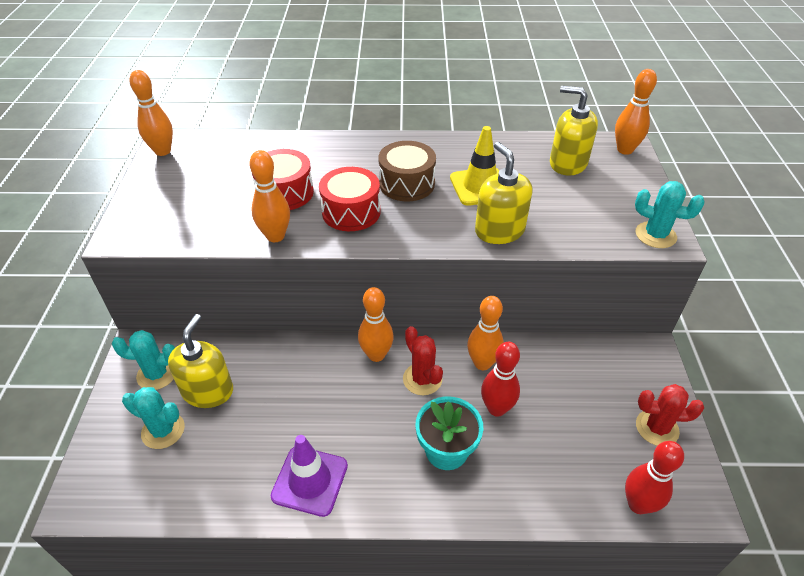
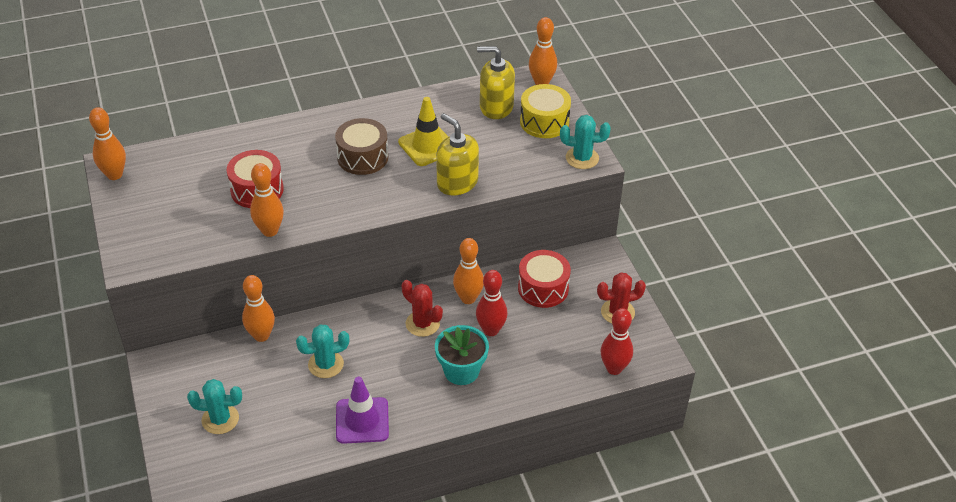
camera: 20 degrees left, 0 degrees up
turquoise cactus [112,330,175,390] -> turquoise cactus moved to [296,324,349,378]
yellow soap dispenser [168,314,233,408] -> none
red drum [319,167,381,231] -> red drum moved to [518,250,571,308]
orange bowling pin [358,287,394,362] -> orange bowling pin moved to [242,275,275,342]
none -> yellow drum [520,84,571,138]

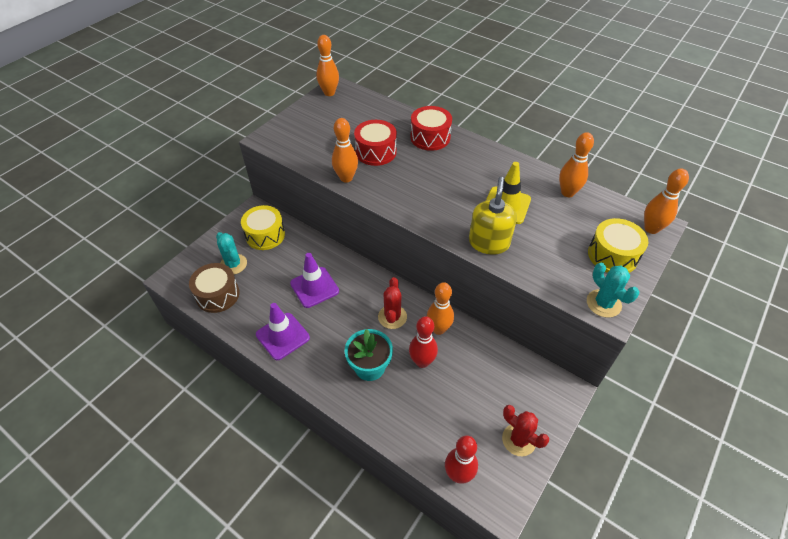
camera: 55 degrees right, 5 degrees up
orange bowling pin [242,275,275,342] -> orange bowling pin moved to [559,132,594,197]
turquoise cactus [296,324,349,378] -> purple traffic cone [290,253,339,308]
brown drum [335,118,388,175] -> brown drum moved to [189,263,240,313]
yellow soap dispenser [477,46,515,119] -> none
red drum [518,250,571,308] -> red drum moved to [410,106,452,151]
none -> yellow drum [241,205,285,250]

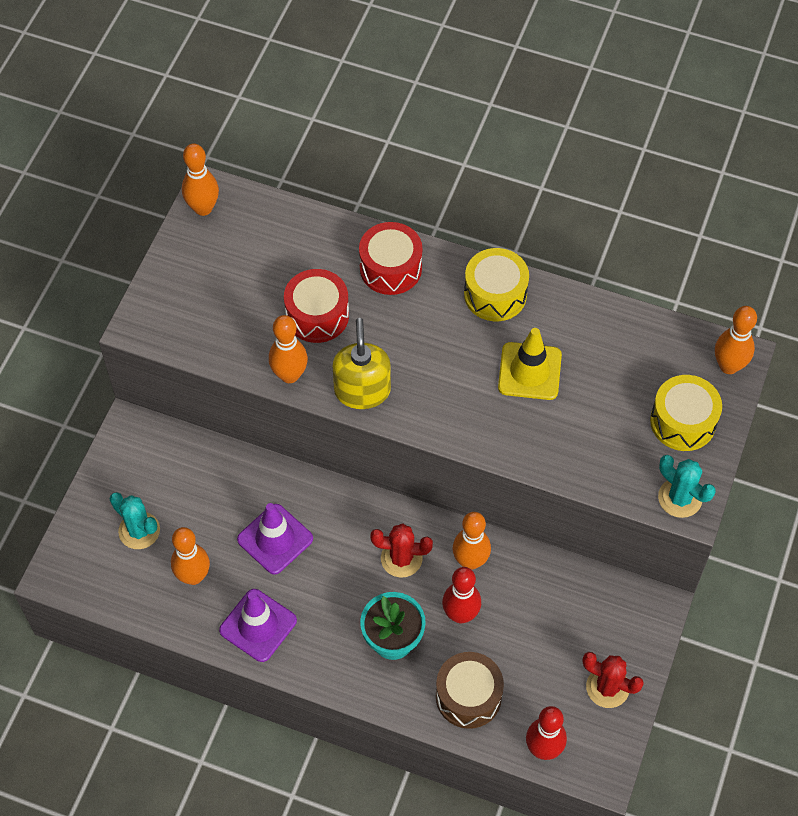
camera: 15 degrees left, 10 degrees up
brown drum [189,263,240,313] -> brown drum moved to [436,652,504,729]
yellow drum [241,205,285,250] -> yellow drum moved to [464,248,529,321]
red cactus [378,277,407,329] -> red cactus turned 75 degrees counterclockwise [370,523,433,578]
yellow soap dispenser [469,177,517,255] -> yellow soap dispenser moved to [332,318,391,409]
orange bowling pin [559,132,594,197] -> orange bowling pin moved to [171,527,210,585]

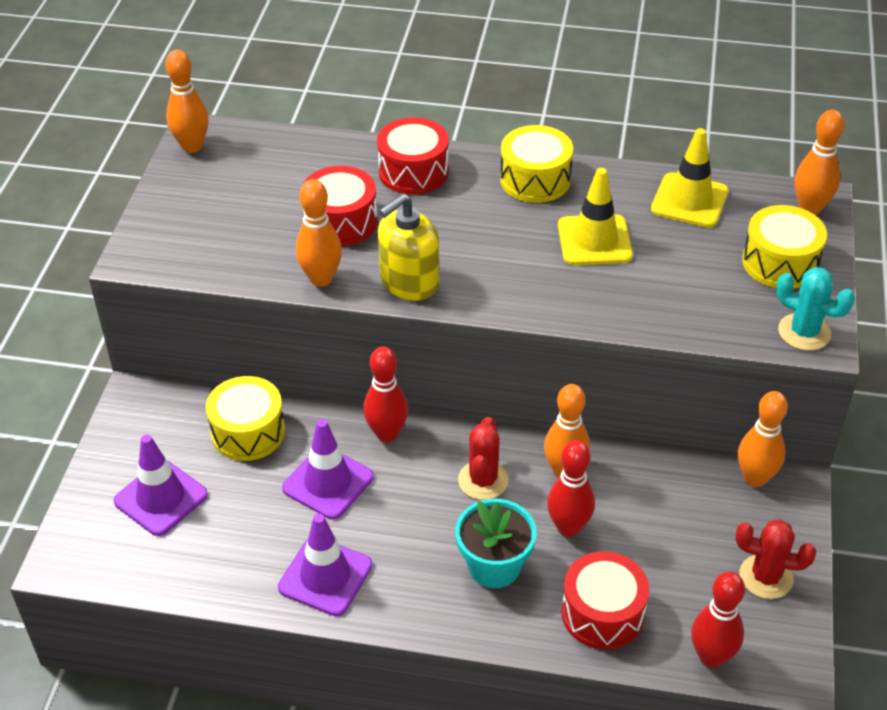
camera: 10 degrees left, 15 degrees down
turquoise cactus [110,492,160,549] -> purple traffic cone [114,435,208,536]
orange bowling pin [171,527,210,585] -> orange bowling pin moved to [738,391,788,487]
yellow soap dispenser [332,318,391,409] -> yellow soap dispenser turned 120 degrees counterclockwise [378,193,440,301]
red cactus [370,523,433,578] -> red cactus turned 75 degrees counterclockwise [458,417,508,500]
brown drum [436,652,504,729] -> red drum [561,551,649,650]
none -> yellow drum [206,376,285,461]
none -> red bowling pin [363,347,408,442]
none -> yellow traffic cone [651,128,729,227]

